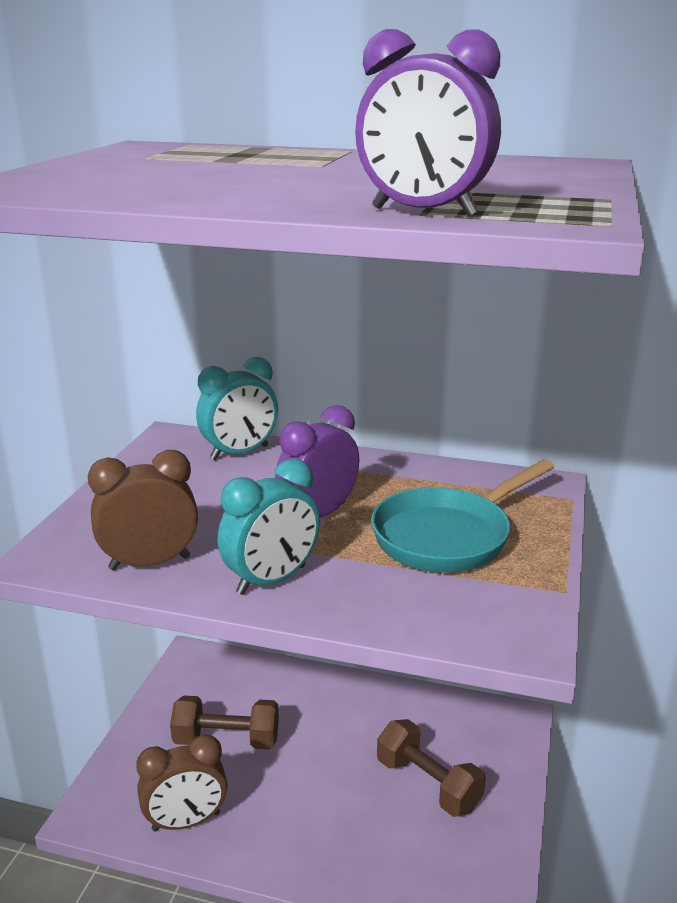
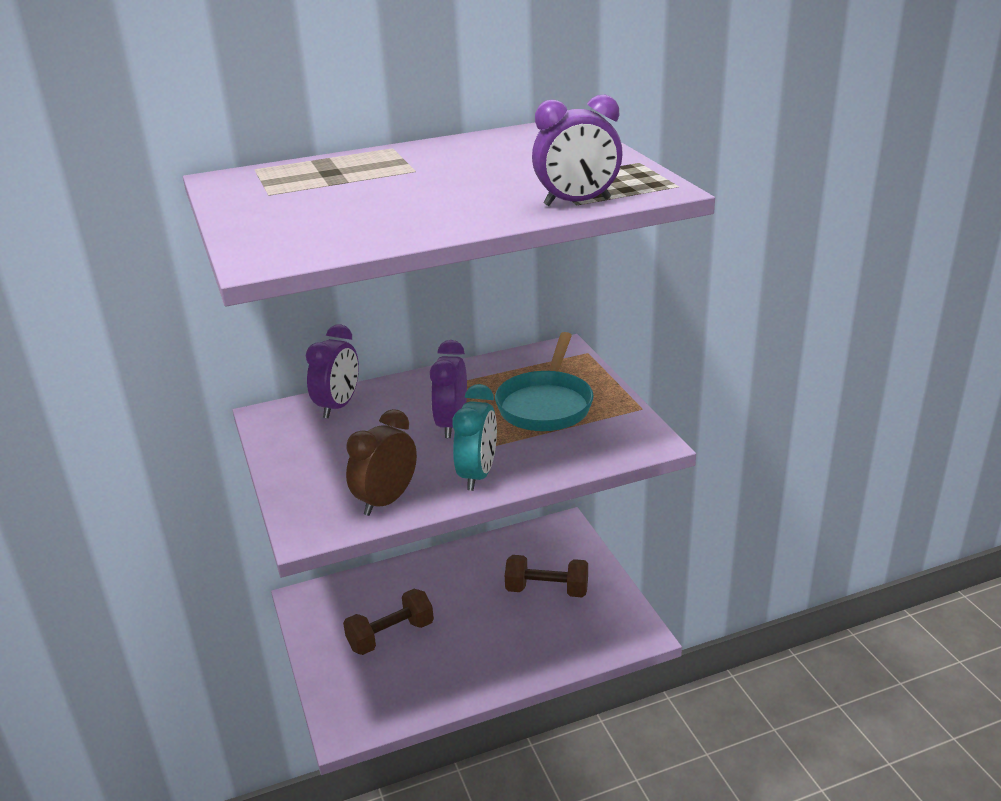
camera: 35 degrees left, 5 degrees up
brown clock [136,734,228,832] -> none
turquoise clock [196,357,278,460] -> purple clock [306,324,359,418]

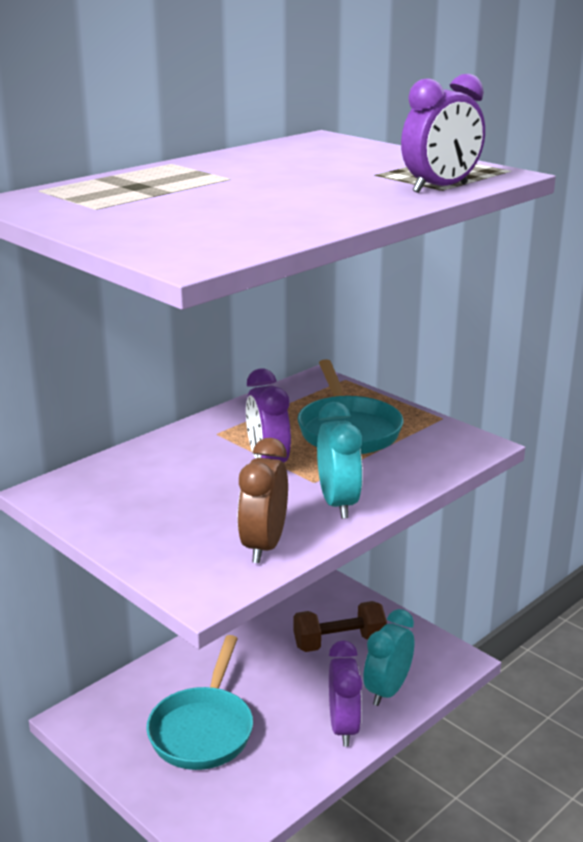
camera: 25 degrees left, 5 degrees down
purple clock [306,324,359,418] -> purple clock moved to [329,640,362,747]
brown dumbbell [343,589,434,655] -> turquoise pan [146,635,253,770]
none -> turquoise clock [363,609,414,706]

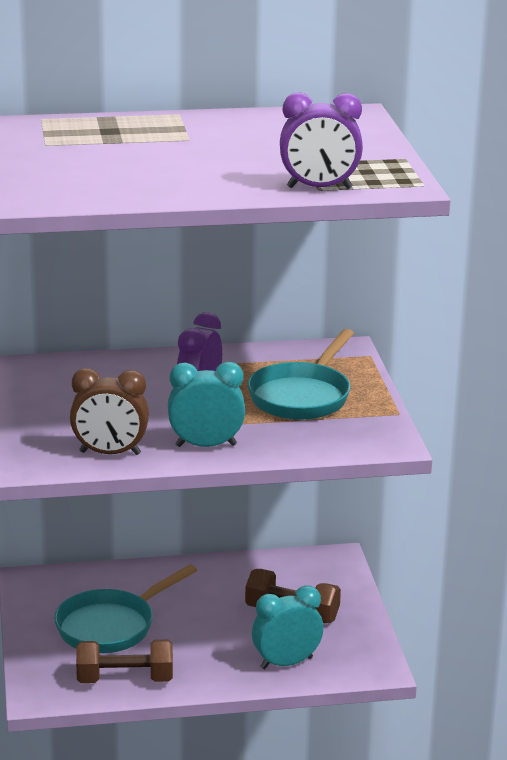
camera: 35 degrees right, 0 degrees up
brown clock [238,438,288,563] -> brown clock turned 135 degrees counterclockwise [70,368,149,455]
turquoise clock [317,402,363,519] -> turquoise clock turned 120 degrees counterclockwise [168,362,245,447]
purple clock [329,640,362,747] -> none
none -> brown dumbbell [76,640,173,683]

